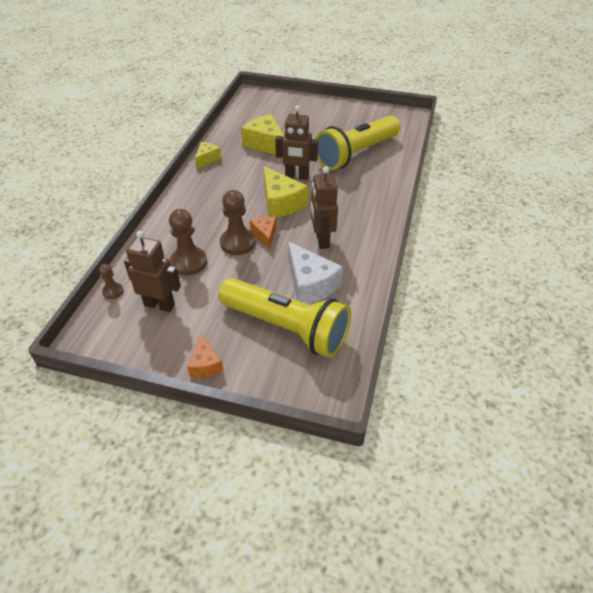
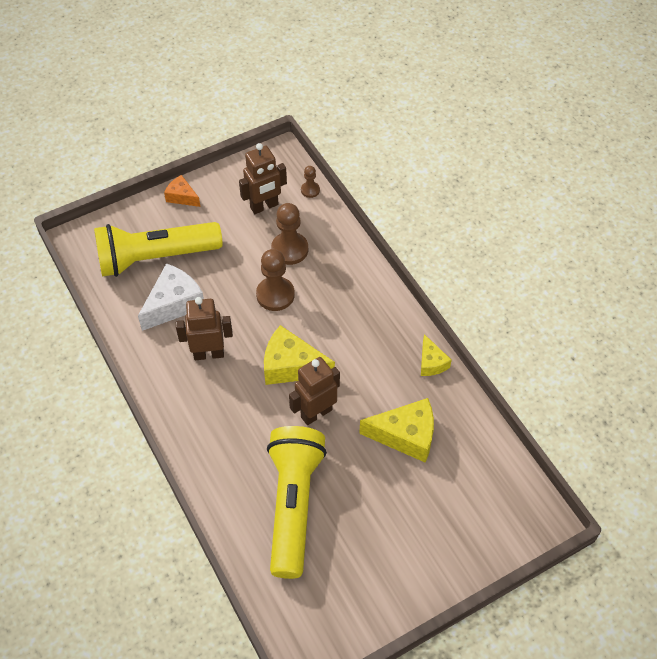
camera: 135 degrees right, 10 degrees up
orange cheese [250,216,276,250] -> none
white cheese [288,242,343,304] -> white cheese turned 120 degrees clockwise [138,263,204,331]
brown robot [311,166,338,249] -> brown robot turned 45 degrees counterclockwise [176,297,233,360]

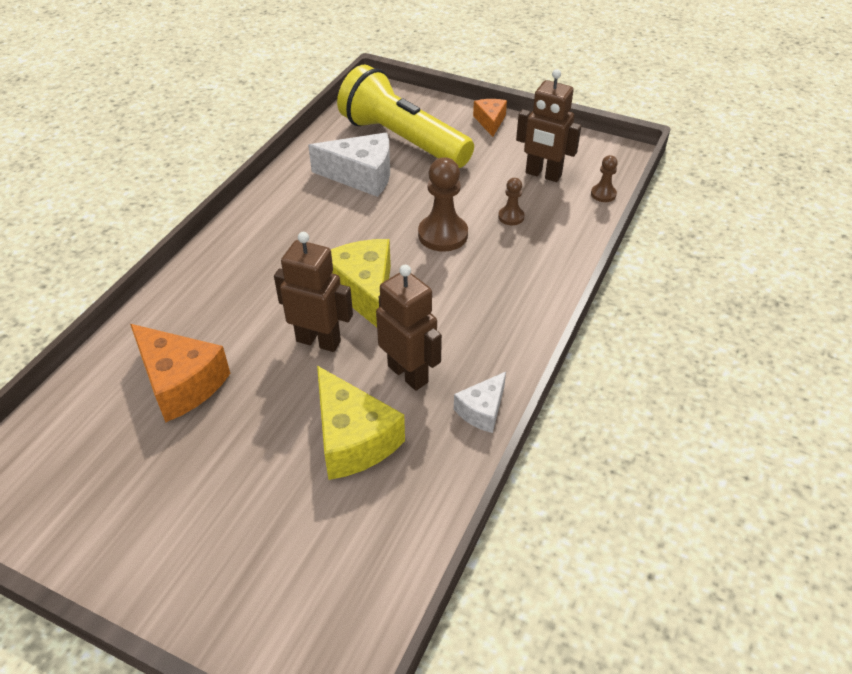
camera: 55 degrees right, 10 degrees down
brown robot [176,297,233,360] -> brown robot moved to [376,265,442,391]
yellow flashlight [267,426,327,579] -> orange cheese [130,324,230,422]
brown pawn [271,203,308,265] -> brown pawn [498,178,525,225], size x0.53
yellow cheese [421,334,452,376] -> white cheese [454,372,506,433]

